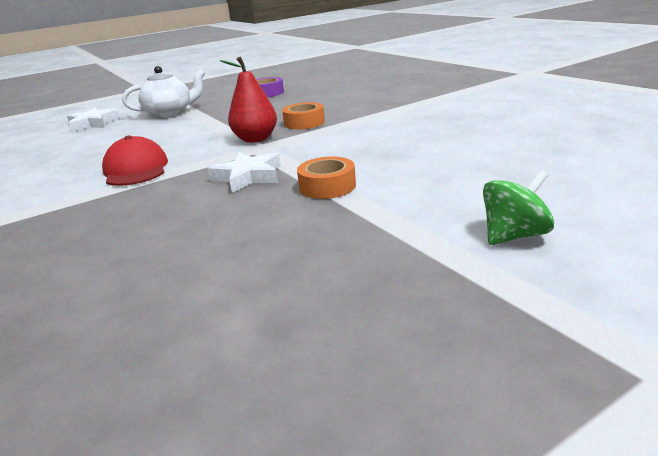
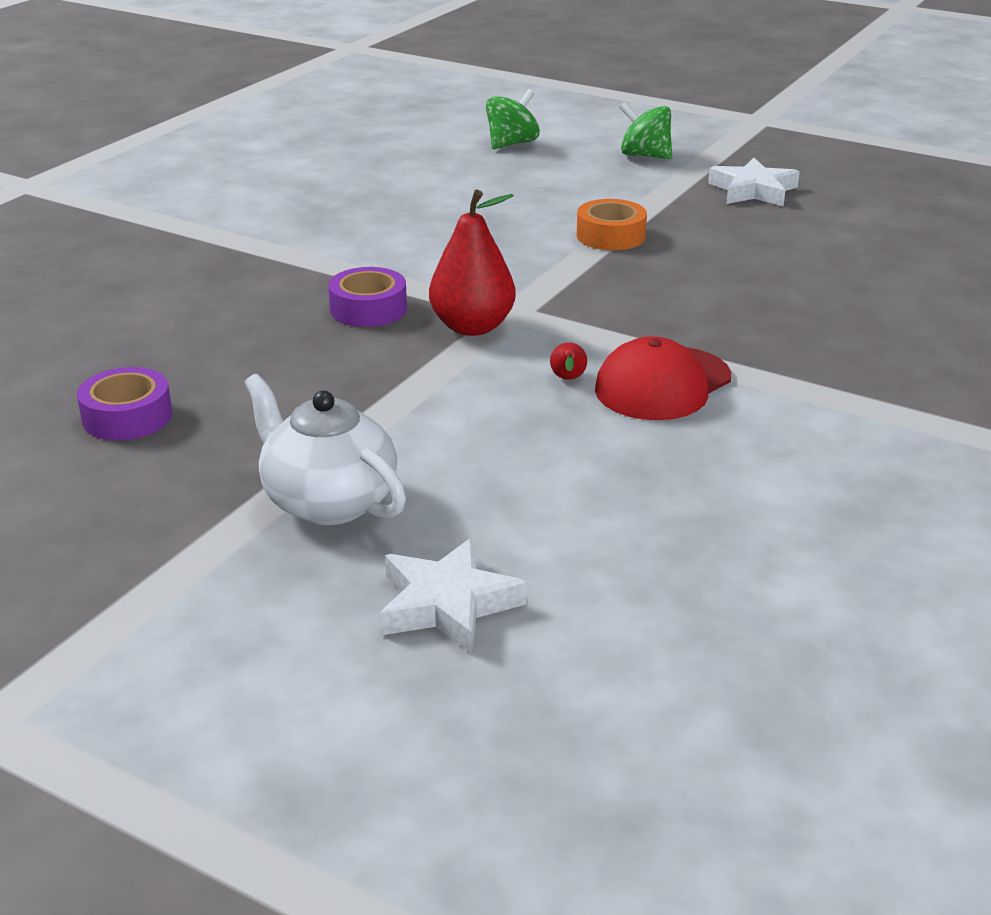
camera: 120 degrees left, 5 degrees up
white star [208,152,281,193] -> white star moved to [708,157,800,207]
orange tape [282,102,325,129] -> purple tape [328,267,407,327]
none -> green spinning top [486,89,540,149]
none -> red pear [550,342,587,380]

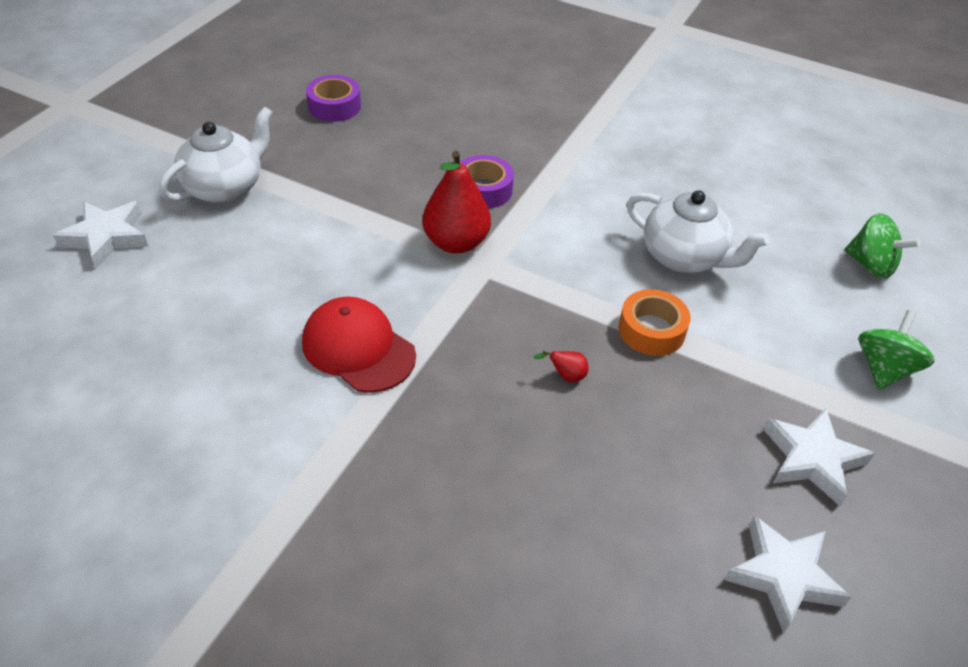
camera: 85 degrees right, 15 degrees up
red pear [550,342,587,380] -> red pear moved to [533,351,589,382]
none -> white teapot [627,190,770,273]
none -> white star [725,515,851,634]

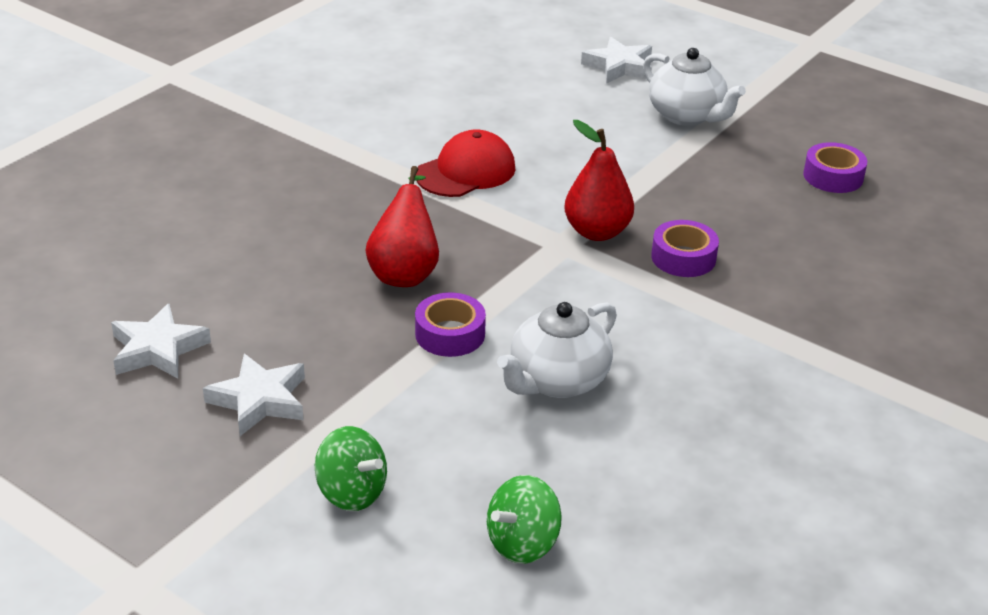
camera: 100 degrees right, 10 degrees down
red pear [533,351,589,382] -> red pear [366,166,439,287], size x2.46
orange tape [619,289,691,356] -> purple tape [415,292,486,357]

